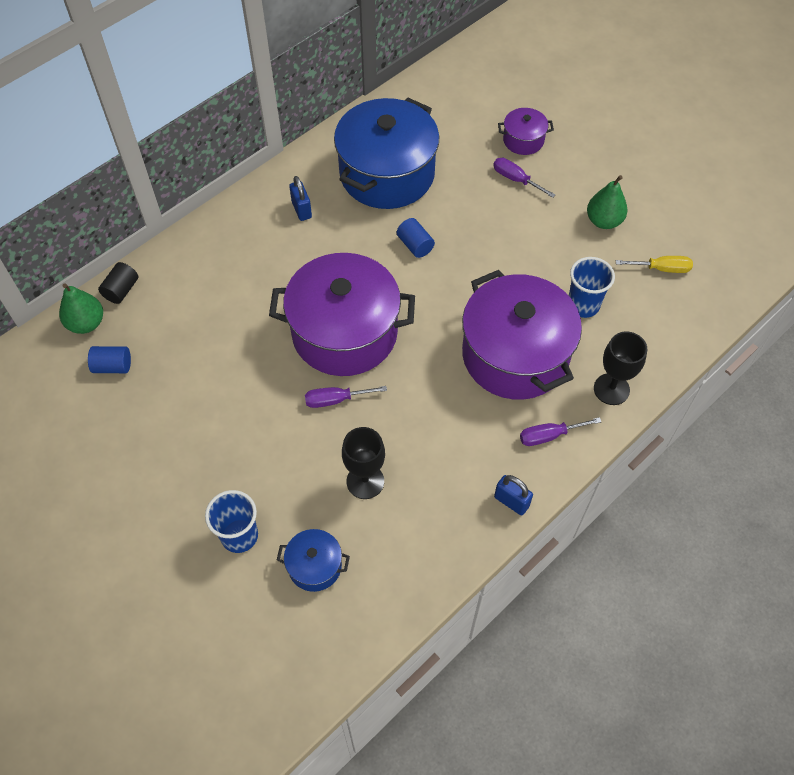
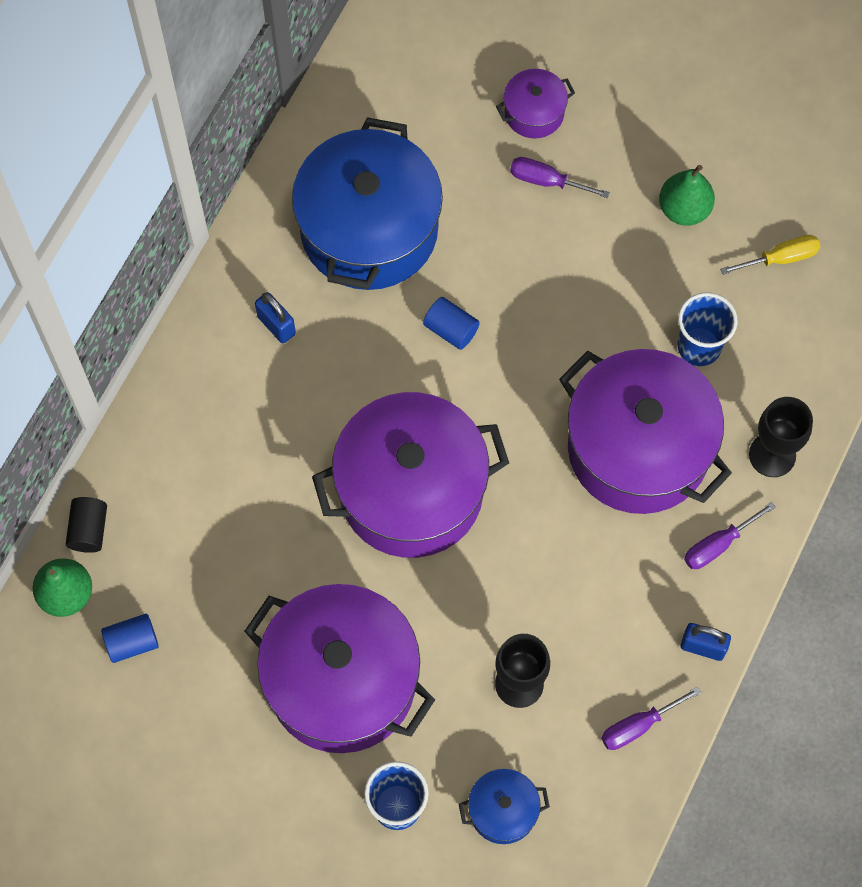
camera: 20 degrees left, 10 degrees up
purple screwdriver [305,386,387,408] -> purple screwdriver moved to [601,686,702,750]
none -> purple pot [245,584,435,753]

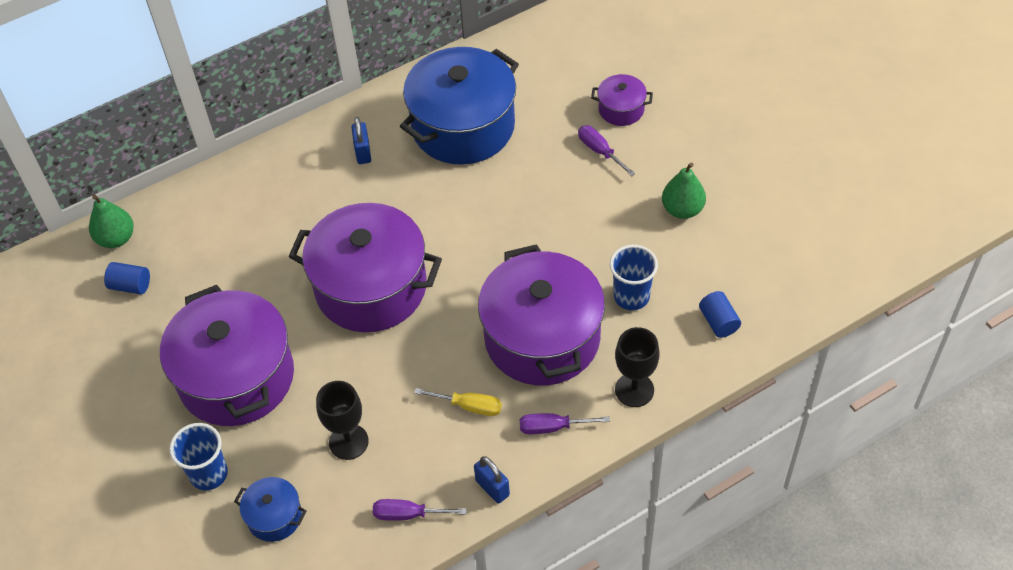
camera: 35 degrees right, 15 degrees down
black cylinder [66,497,107,553] -> none
blue cylinder [423,297,480,350] -> blue cylinder moved to [699,291,741,338]
yellow screwdriver [720,235,820,275] -> yellow screwdriver moved to [414,388,502,416]

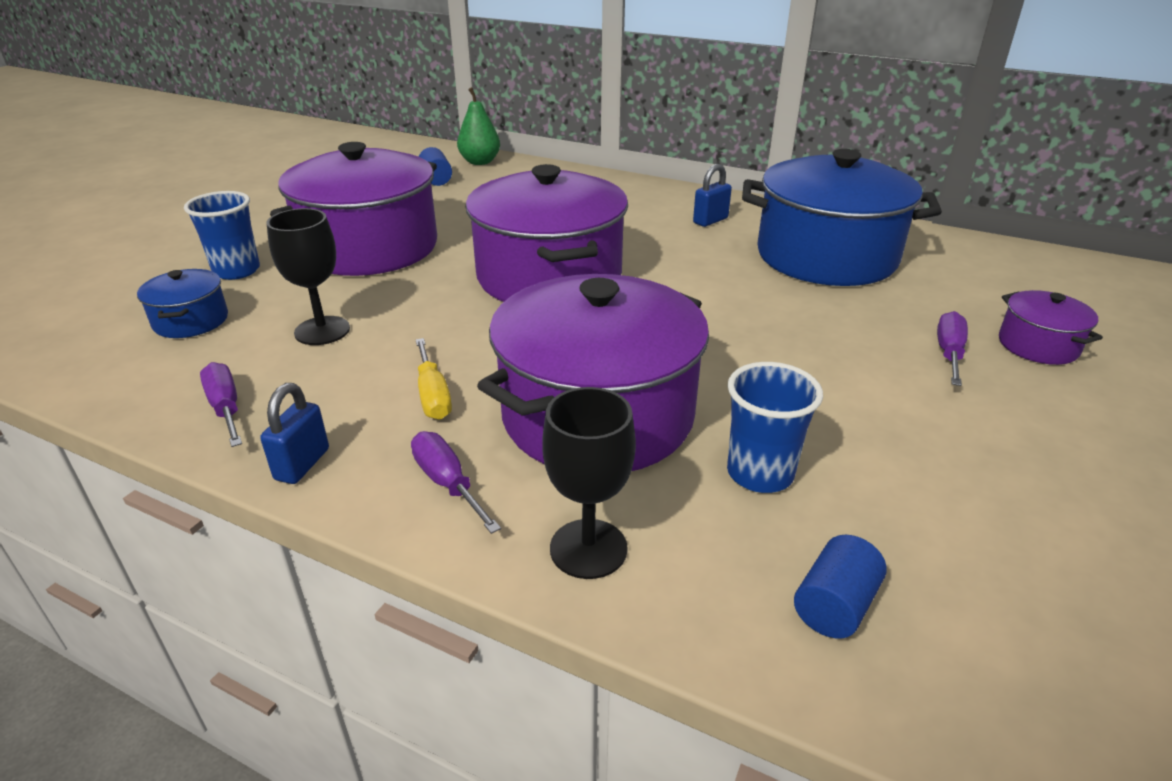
camera: 55 degrees right, 20 degrees down
green pear [662,163,706,219] -> none

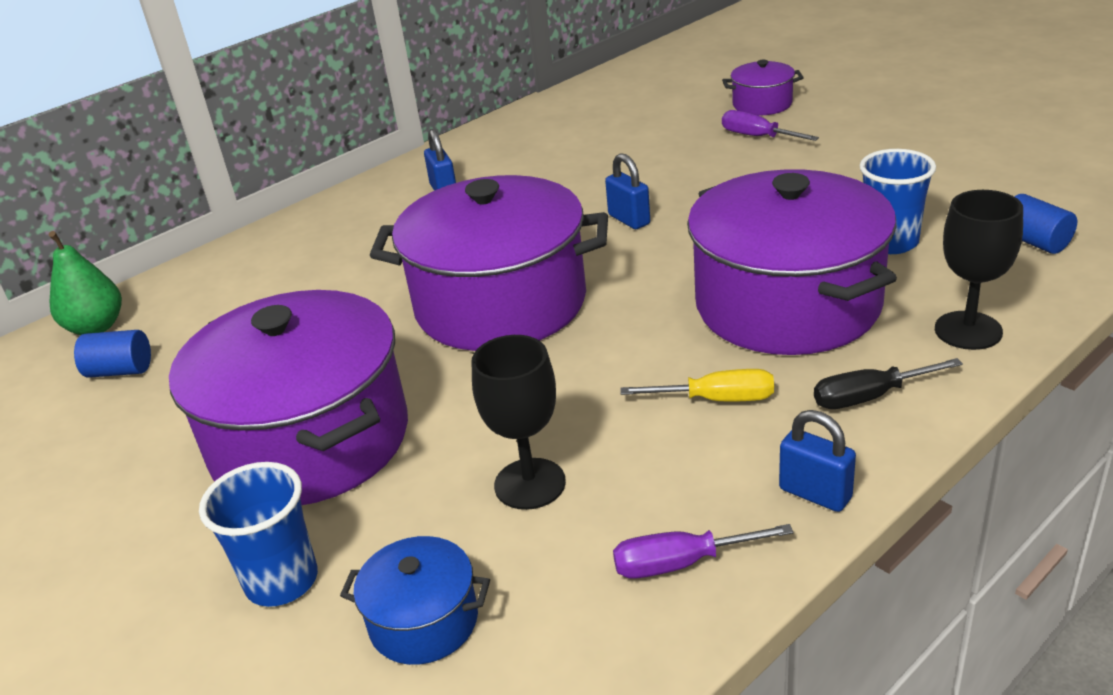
camera: 65 degrees left, 0 degrees up
purple screwdriver [411,431,501,534] -> black screwdriver [814,358,963,409]
blue pot [742,149,942,286] -> none
none -> blue padlock [605,153,650,229]

